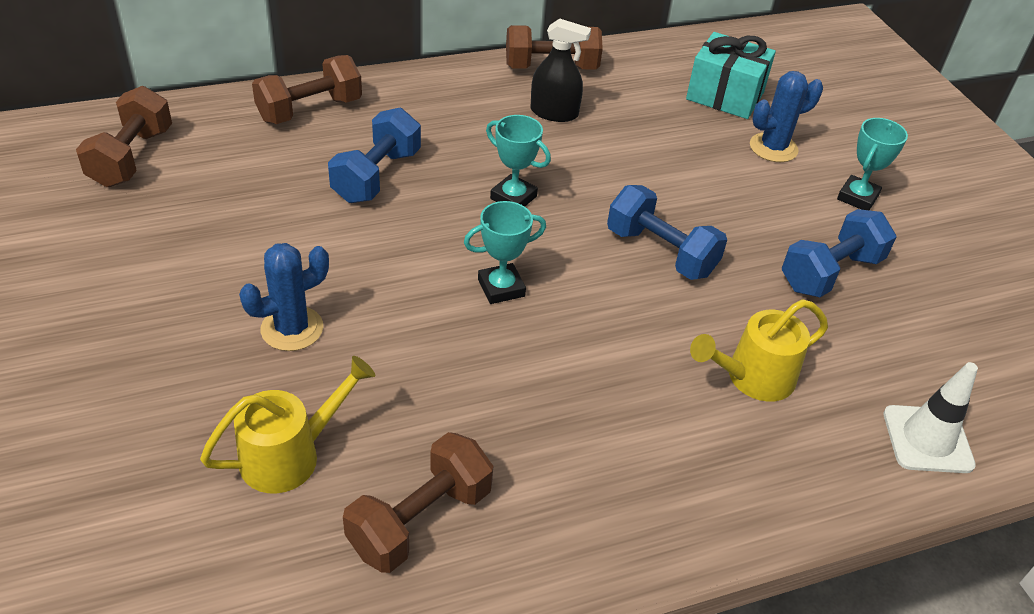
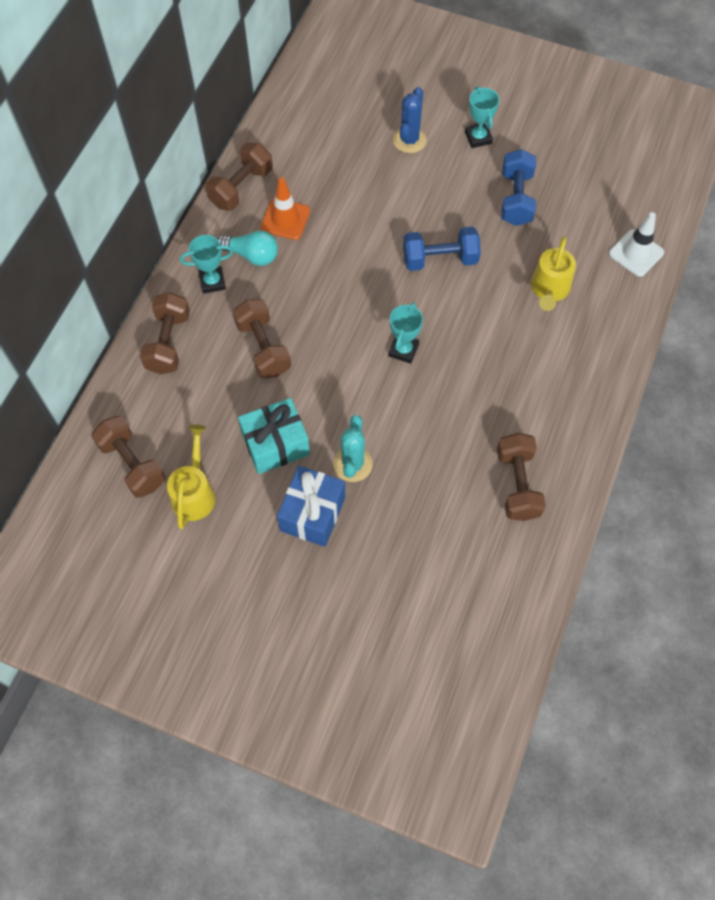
camera: 45 degrees left, 20 degrees up
yellow watering can [200,356,375,493] -> yellow watering can moved to [167,425,215,529]
blue cactus [239,243,329,351] -> turquoise cactus [333,415,373,482]
blue dumbbell [328,108,421,203] -> brown dumbbell [233,299,291,378]
turquoise trophy [486,115,551,206] -> turquoise trophy moved to [180,235,233,294]
black spray bottle [530,19,591,122] -> orange traffic cone [261,177,310,240]
turquoise gift [686,32,776,119] -> turquoise gift moved to [238,398,310,474]
none -> turquoise light bulb [218,231,278,266]
none -> blue gift [277,466,345,547]

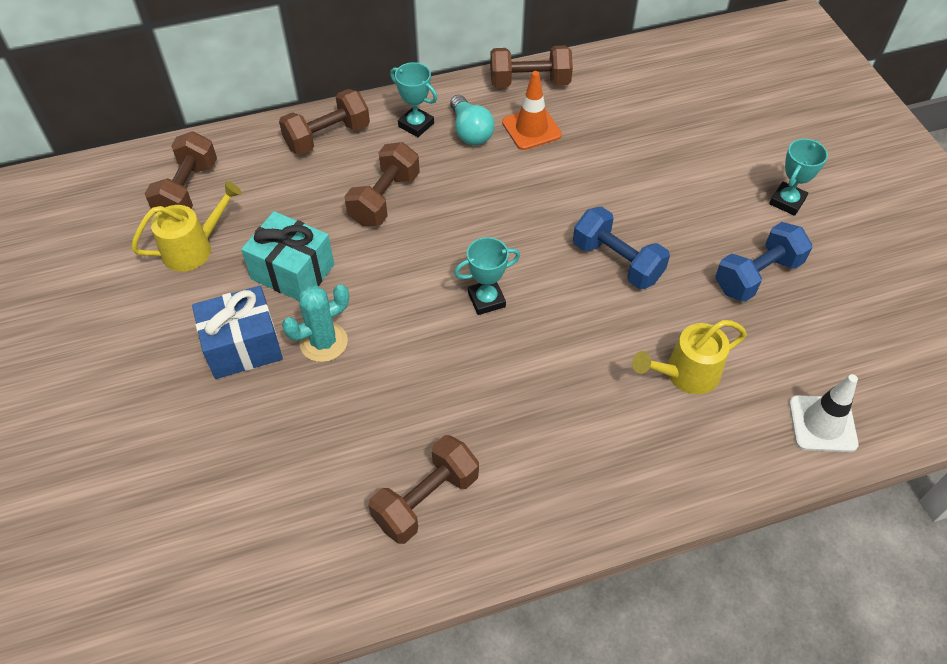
camera: 50 degrees right, 10 degrees down
blue cactus [393,87,427,153] -> none

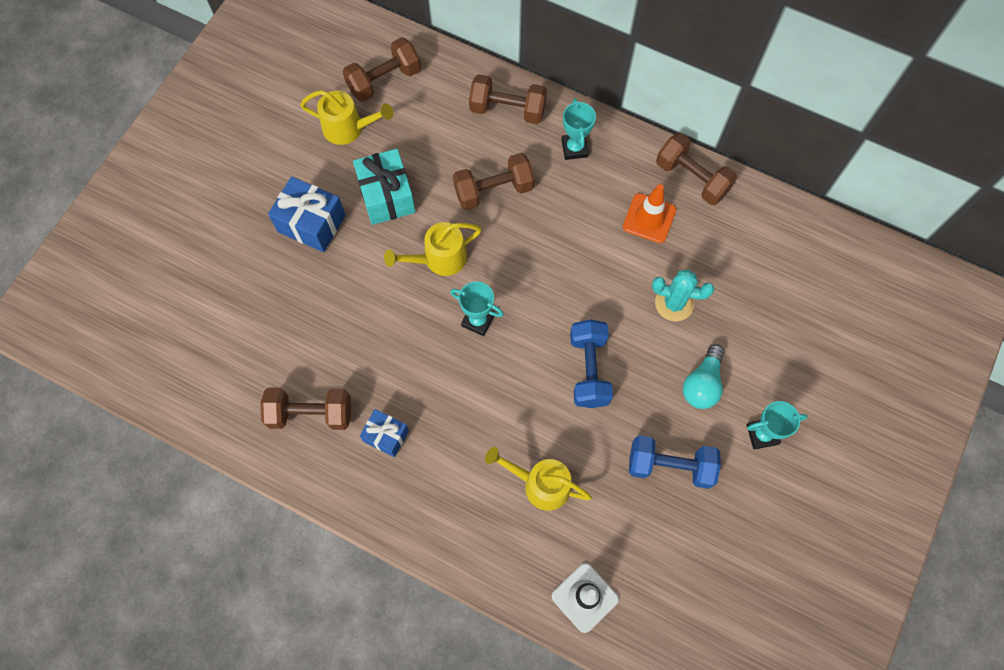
camera: 45 degrees right, 15 degrees up
turquoise cactus [282,284,349,362] -> turquoise cactus moved to [652,269,714,322]
turquoise light bulb [450,95,495,145] -> turquoise light bulb moved to [683,344,724,409]
none -> blue gift [360,409,409,457]
none -> yellow watering can [384,222,481,276]

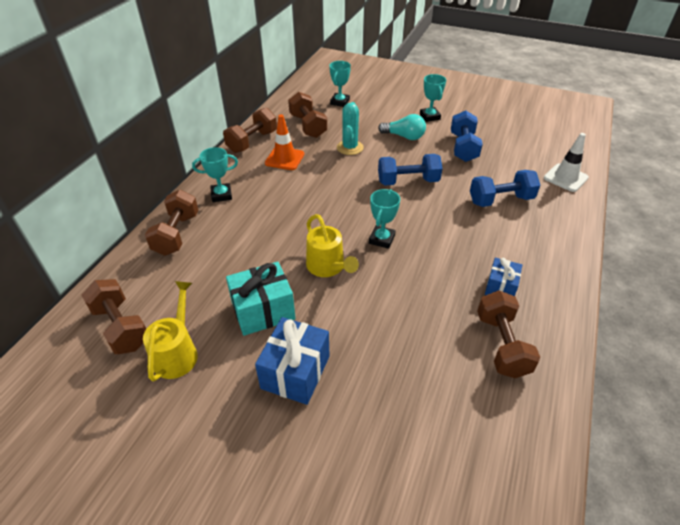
camera: 95 degrees left, 25 degrees down
brown dumbbell [453,153,535,210] -> brown dumbbell moved to [288,92,327,138]
yellow watering can [485,447,592,511] -> blue dumbbell [470,170,540,207]
none -> turquoise trophy [329,61,351,107]

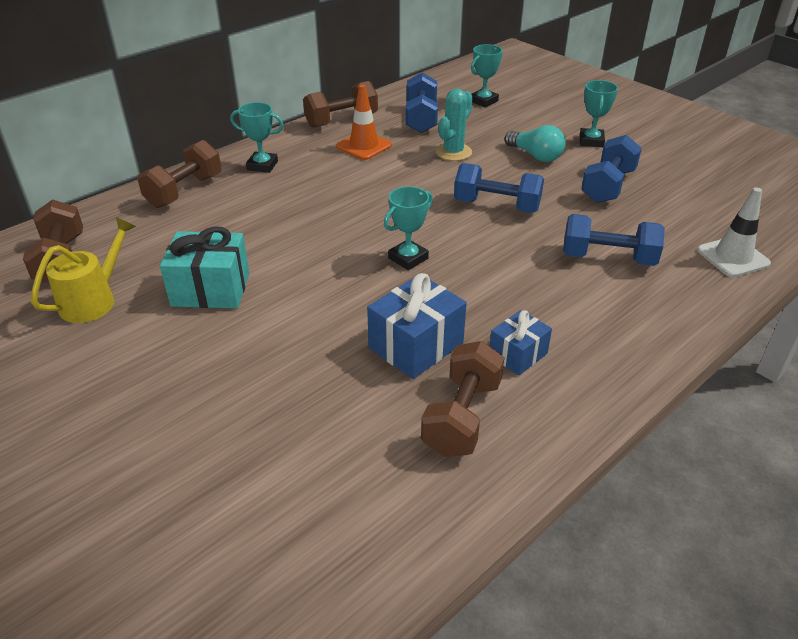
camera: 25 degrees right, 5 degrees down
blue gift [255,317,330,405] -> blue gift moved to [367,273,467,379]
brown dumbbell [288,92,327,138] -> blue dumbbell [406,72,438,133]
yellow watering can [306,214,359,277] -> none

